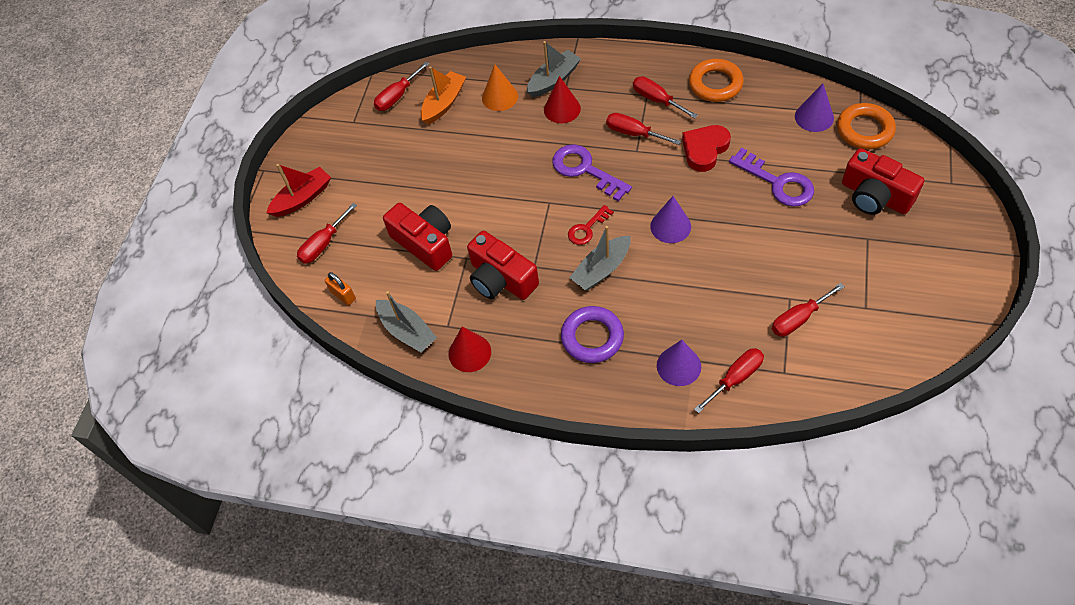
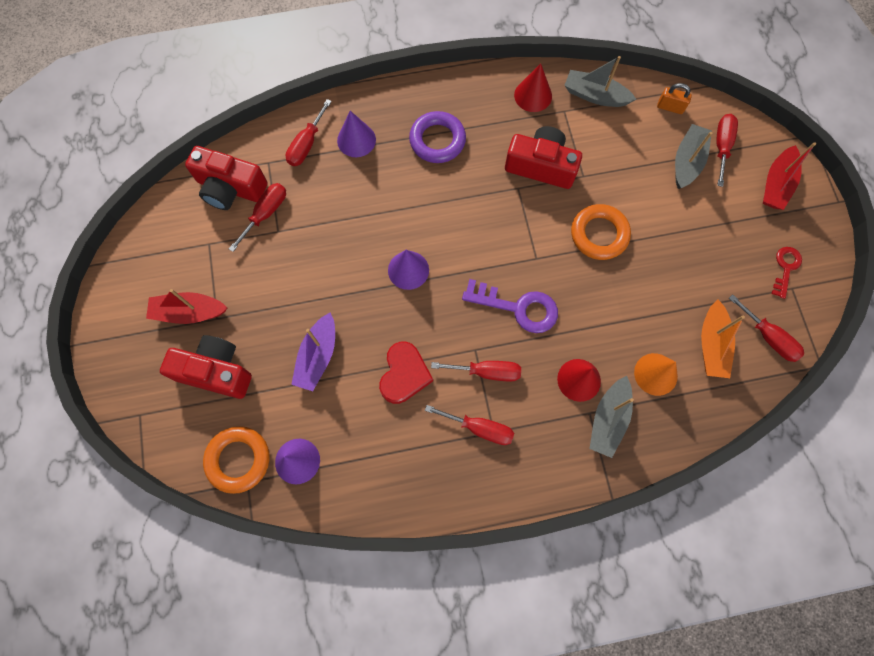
camera: 150 degrees right, 15 degrees up
red screwdriver [374,62,429,111] -> red screwdriver turned 120 degrees clockwise [729,294,804,362]
red camera [383,203,452,271] -> red camera moved to [185,146,267,210]
red key [568,205,614,245] -> red key moved to [772,247,802,299]
grey boat [569,226,631,291] -> grey boat moved to [675,124,712,189]
orange ring [689,59,744,102] -> orange ring moved to [571,204,631,260]
purple key [729,148,814,207] -> purple boat [291,312,335,391]
none -> red boat [146,289,227,324]

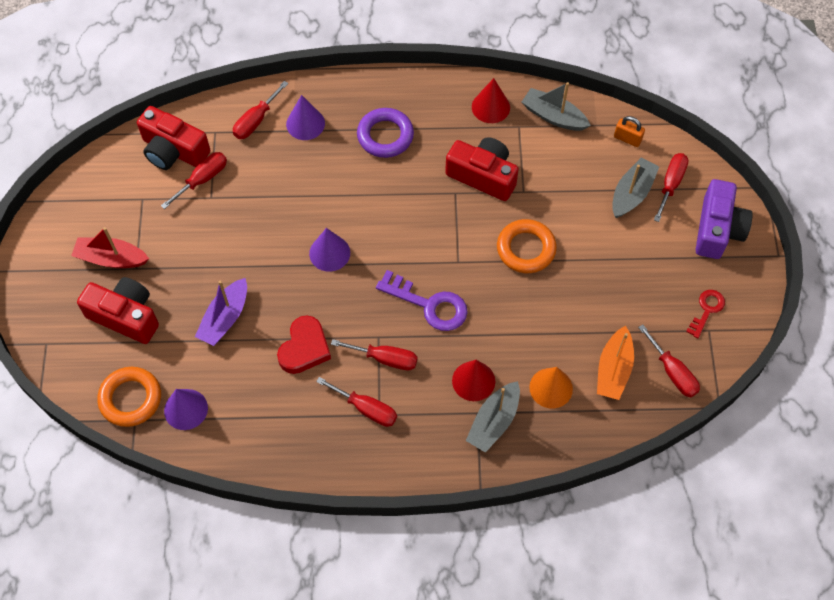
camera: 10 degrees right, 10 degrees down
red boat [763,142,816,210] -> purple camera [696,179,753,259]

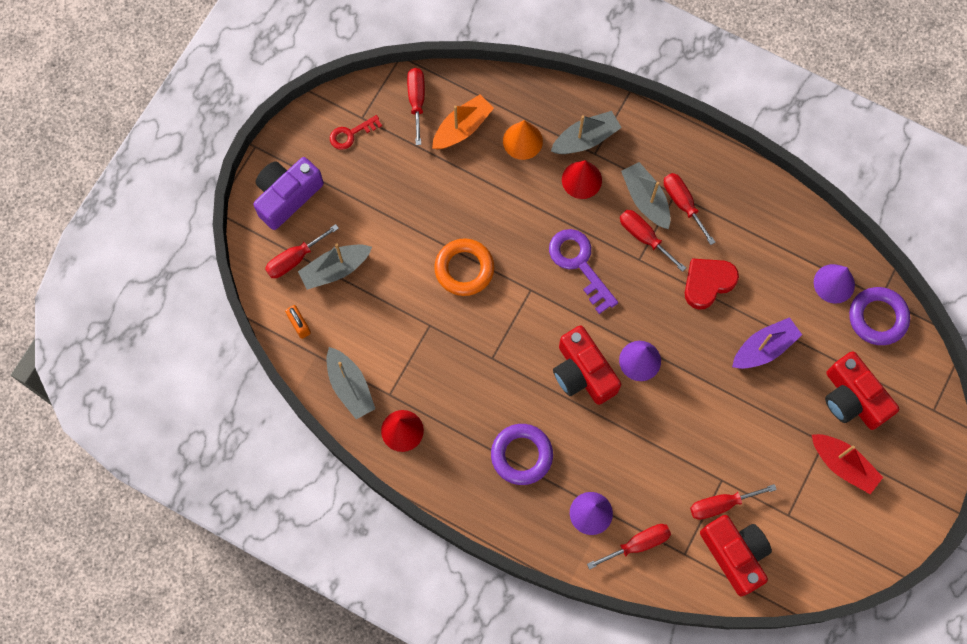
camera: 150 degrees left, 10 degrees up
orange ring [97,367,161,427] -> purple ring [849,287,910,345]
red camera [445,137,519,201] -> red camera moved to [553,326,621,405]
none -> grey boat [621,162,671,229]

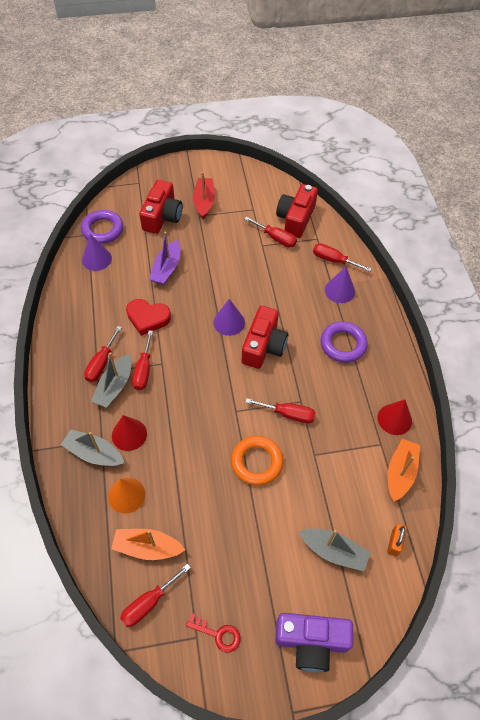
camera: 130 degrees left, 15 degrees down
red screwdriver [265,224,339,278] -> red screwdriver moved to [245,398,316,423]
grey boat [327,347,375,419] -> orange boat [388,439,420,501]
purple key [549,229,618,314] -> none
purple boat [732,317,802,369] -> purple boat turned 90 degrees counterclockwise [149,232,180,285]

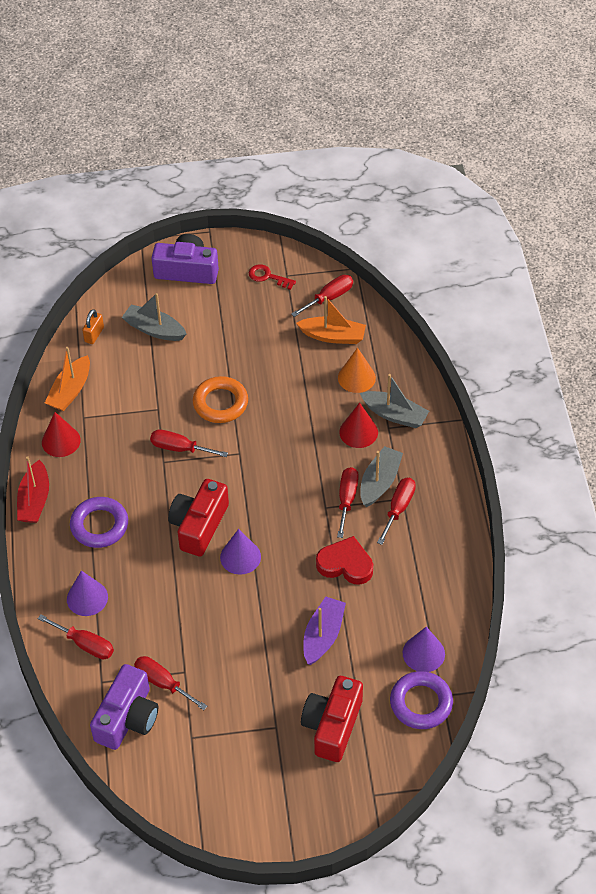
camera: 175 degrees left, 5 degrees down
red boat [193,172,215,219] -> red boat moved to [17,456,49,523]
red camera [276,184,318,238] -> purple camera [90,664,158,750]

